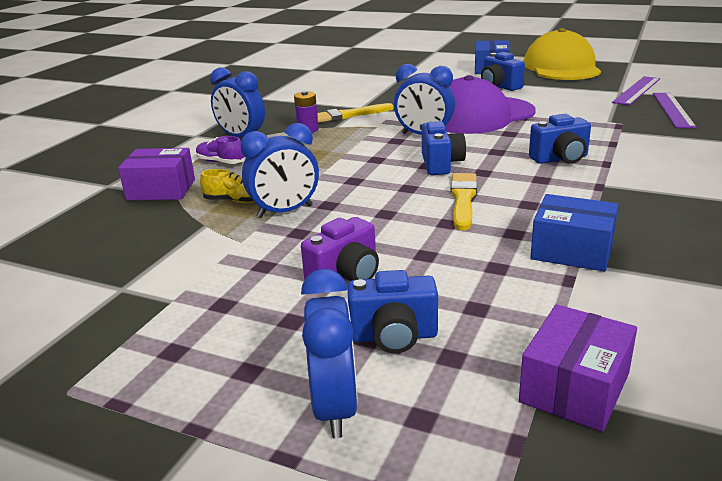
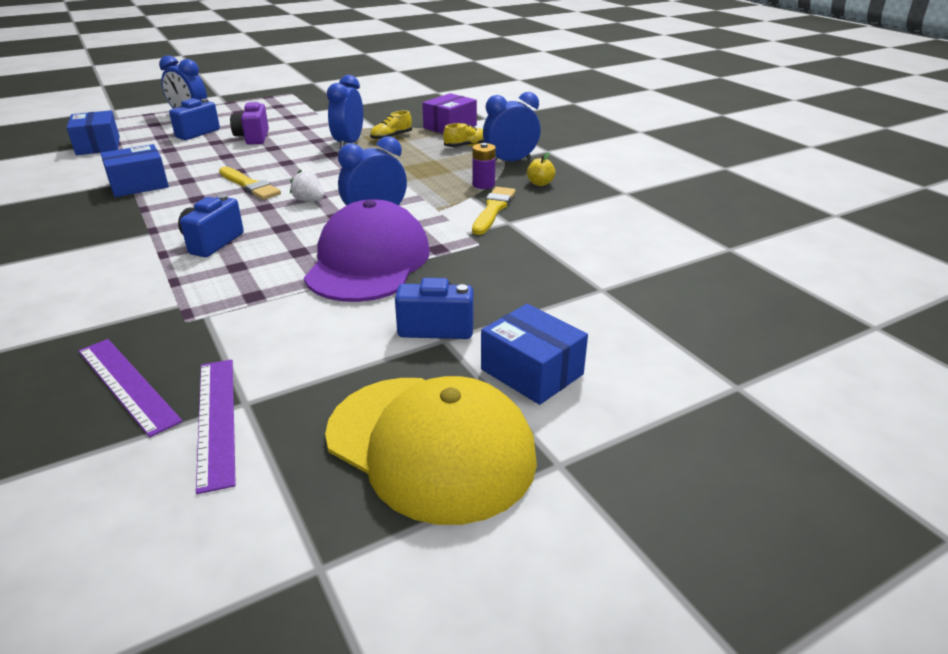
camera: 125 degrees right, 5 degrees up
purple shoe [196,136,245,164] -> yellow shoe [443,123,485,147]
blue camera [422,121,466,175] -> white strawberry [290,170,324,201]
purple box [519,304,637,432] -> blue box [67,110,120,155]
none -> yellow apple [527,152,555,186]

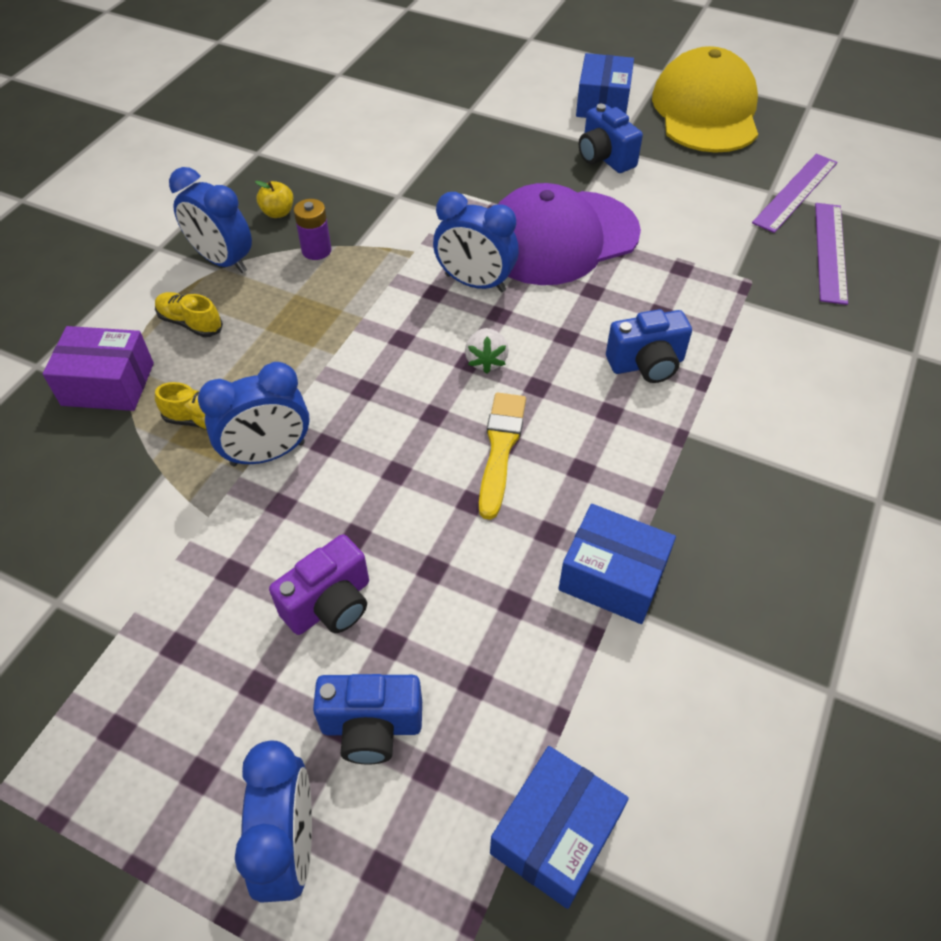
camera: 125 degrees left, 20 degrees up
yellow brush [472,187,516,235] -> none

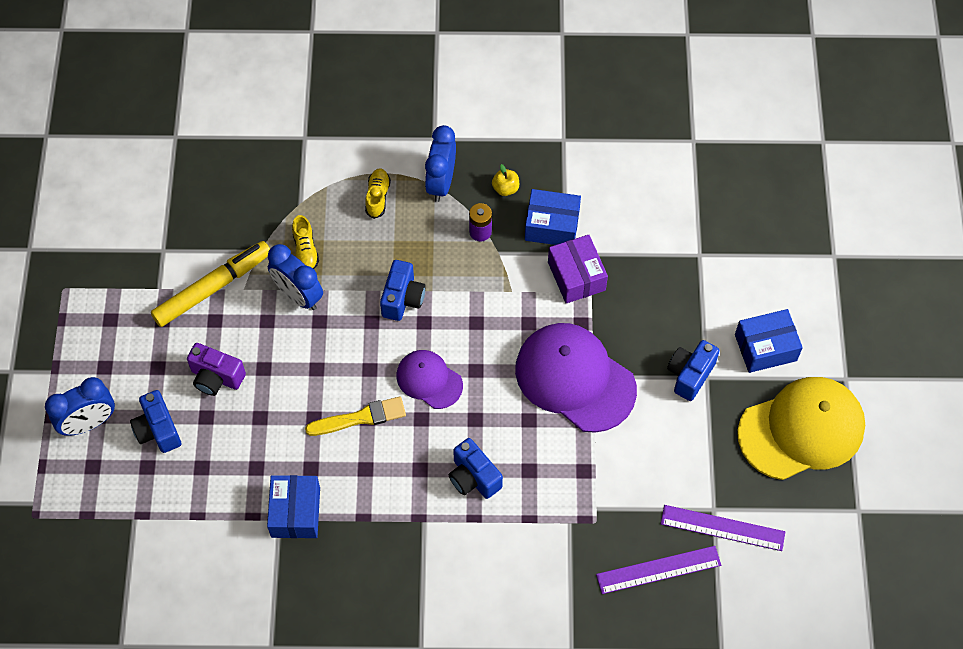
camera: 65 degrees right, 10 degrees up
purple box [43,326,154,411] -> purple box moved to [548,235,608,303]
blue clock [433,192,519,292] -> none
white strawberry [465,328,509,374] -> purple cap [397,350,463,409]
blue box [490,746,629,909] -> blue box moved to [525,189,581,245]
none -> yellow marker [151,241,270,327]
none -> blue camera [380,260,426,321]

